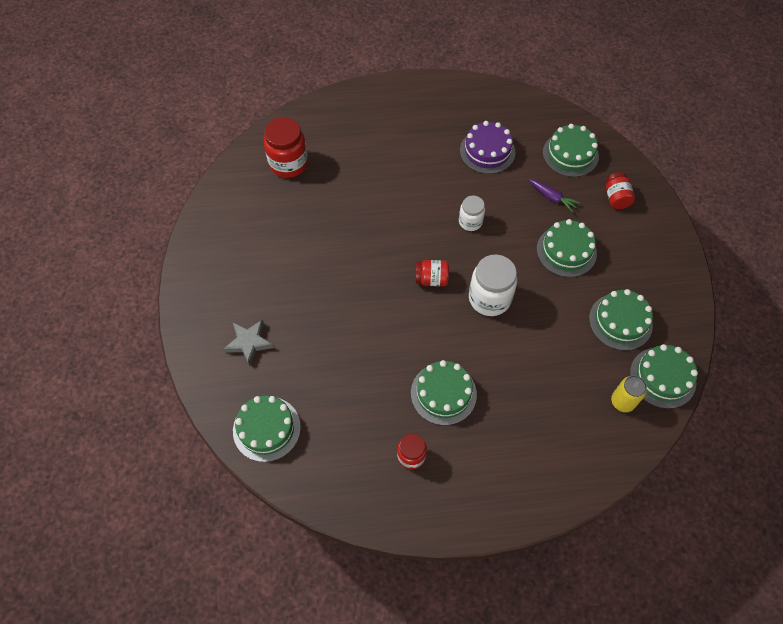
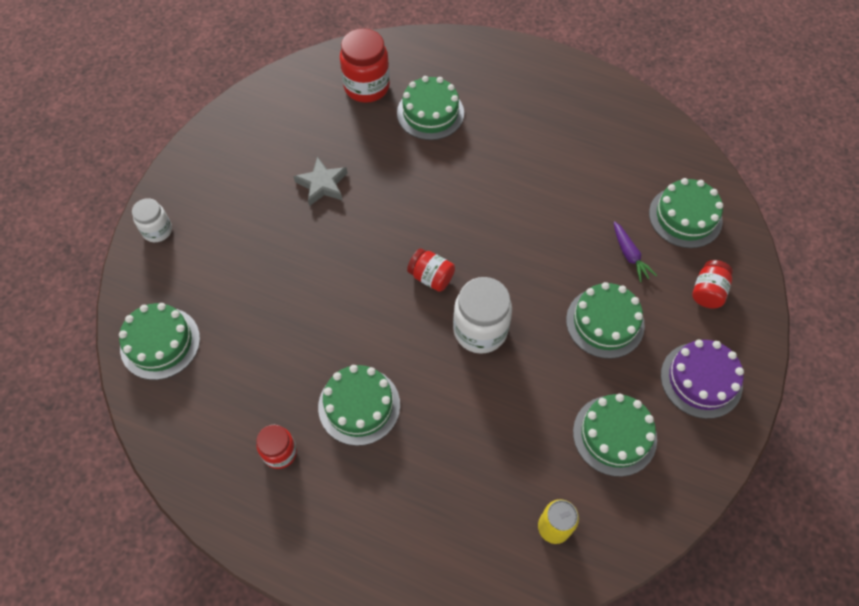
camera: 30 degrees right, 0 degrees up
grey star [224,320,274,366] -> grey star moved to [293,157,348,206]
white jar [459,196,485,231] -> white jar moved to [132,198,172,242]
purple cake [460,121,515,174] -> purple cake moved to [661,340,744,419]
green cake [630,344,698,409] -> green cake moved to [397,76,464,140]

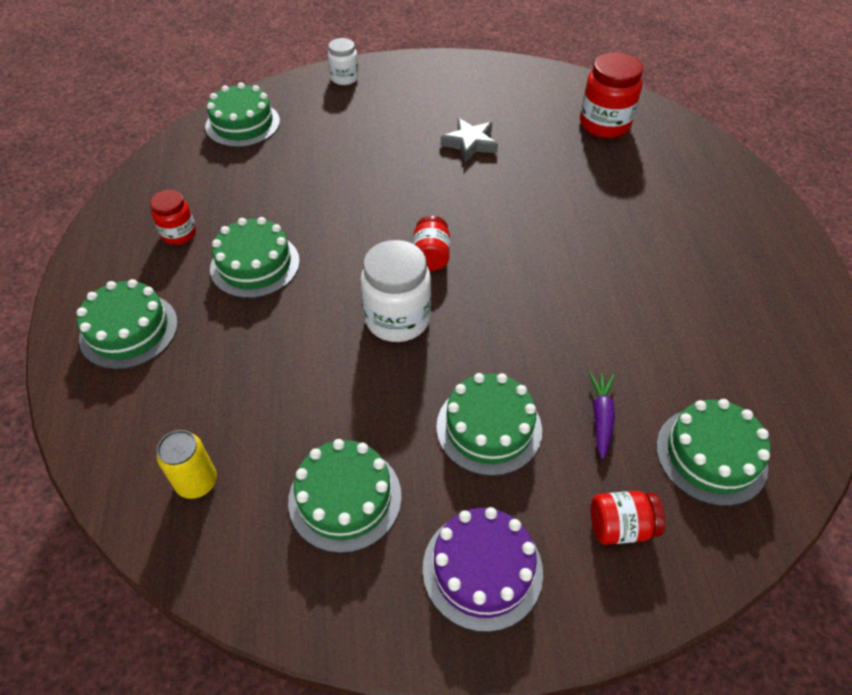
camera: 60 degrees right, 10 degrees down
green cake [397,76,464,140] -> green cake moved to [77,279,178,370]
purple carrot [614,221,657,282] -> purple carrot turned 150 degrees clockwise [589,372,615,460]

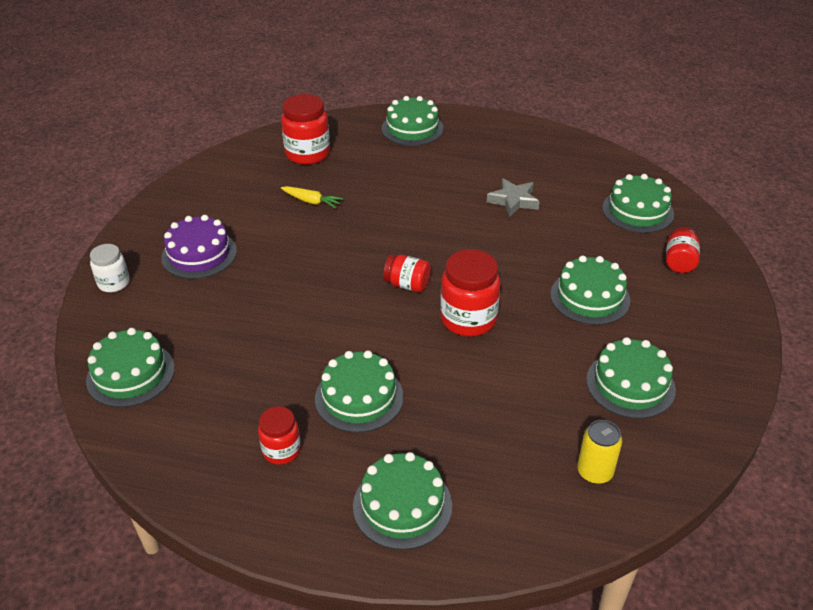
camera: 70 degrees left, 10 degrees down
white jar [360,240,431,342] -> red jar [440,249,501,336]
purple cake [423,507,543,632] -> purple cake moved to [161,215,237,279]
grey star [441,118,498,162] -> grey star moved to [487,178,540,217]
purple carrot [589,372,615,460] -> none
none -> yellow carrot [281,186,343,209]
none -> green cake [382,96,444,146]

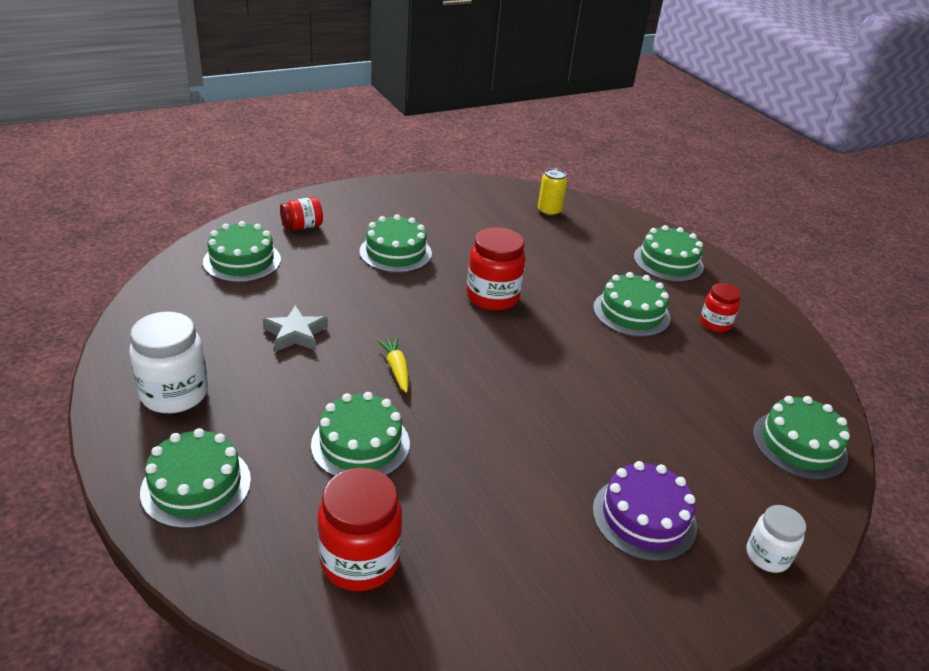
camera: 135 degrees left, 5 degrees down
yellow carrot [281,186,343,209] -> yellow carrot moved to [377,336,409,393]
red jar [383,254,431,292] -> none
green cake [586,337,676,419] -> green cake moved to [311,392,410,476]
none -> white jar [129,311,208,413]

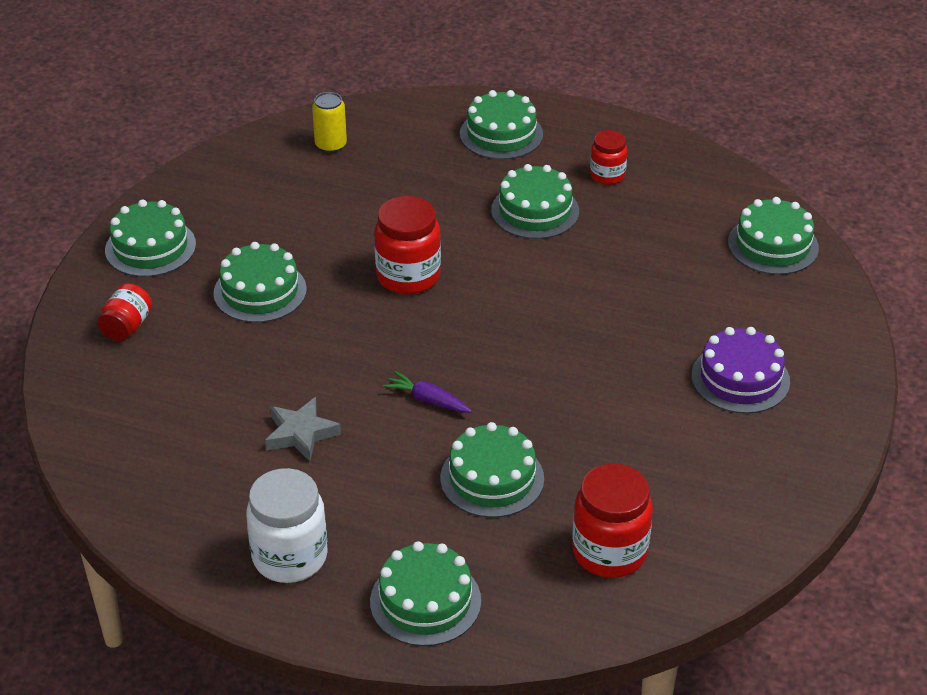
camera: 40 degrees left, 5 degrees up
green cake [203,221,281,282] -> green cake moved to [105,199,196,277]
yellow carrot [377,336,409,393] -> purple carrot [383,371,472,413]
white jar [746,505,806,573] -> none

